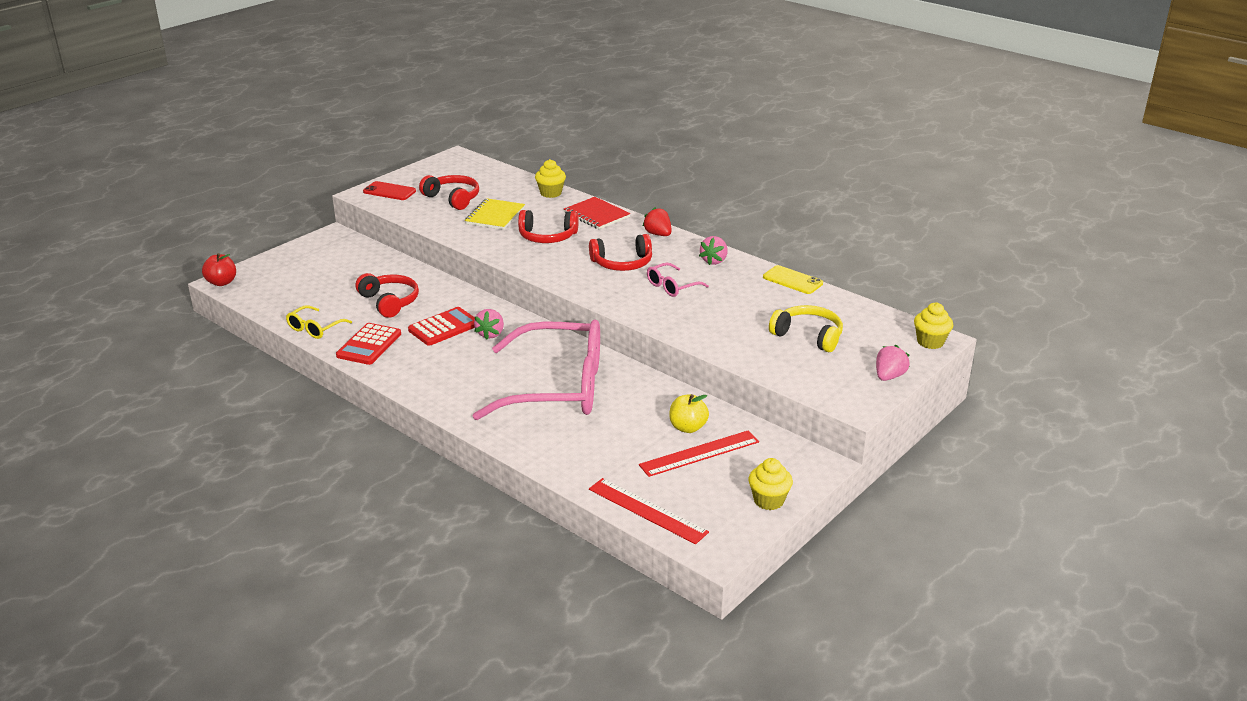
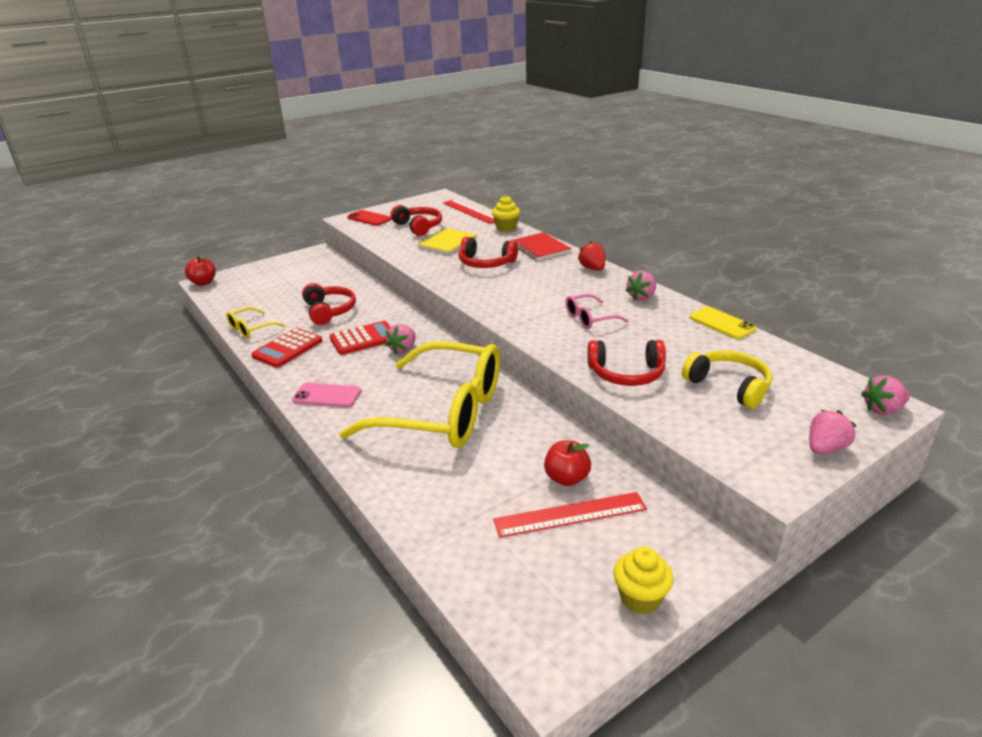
camera: 15 degrees right, 0 degrees up
pink glasses [472,320,600,420] -> yellow glasses [339,341,500,448]
red headphones [589,234,652,271] -> red headphones moved to [587,340,666,386]
red ruler [589,478,709,544] -> red ruler moved to [443,200,495,224]
yellow apple [669,394,709,433] -> red apple [544,440,591,486]
yellow cupcake [914,303,953,349] -> pink strawberry [861,375,910,415]
none -> pink phone [292,383,361,407]

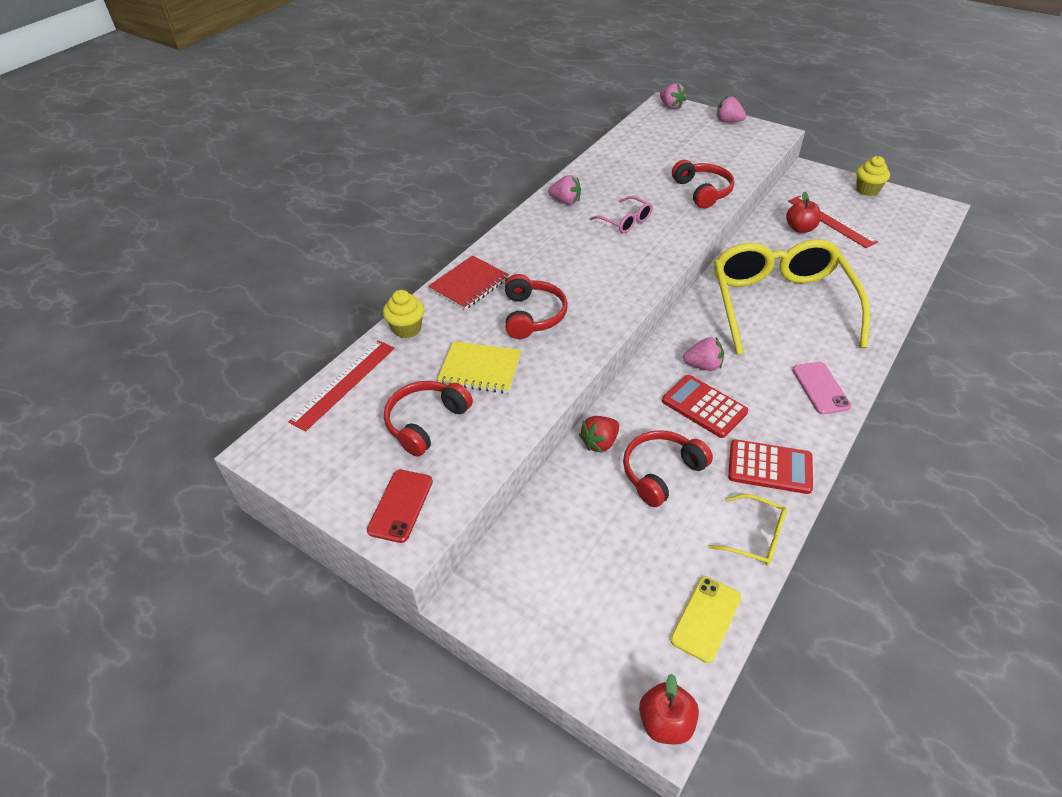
camera: 110 degrees left, 15 degrees up
red strawberry [578,241,605,270] -> red strawberry moved to [579,416,619,453]
yellow headphones [682,350,772,409] -> none
yellow phone [690,307,756,339] -> yellow phone moved to [671,576,741,663]

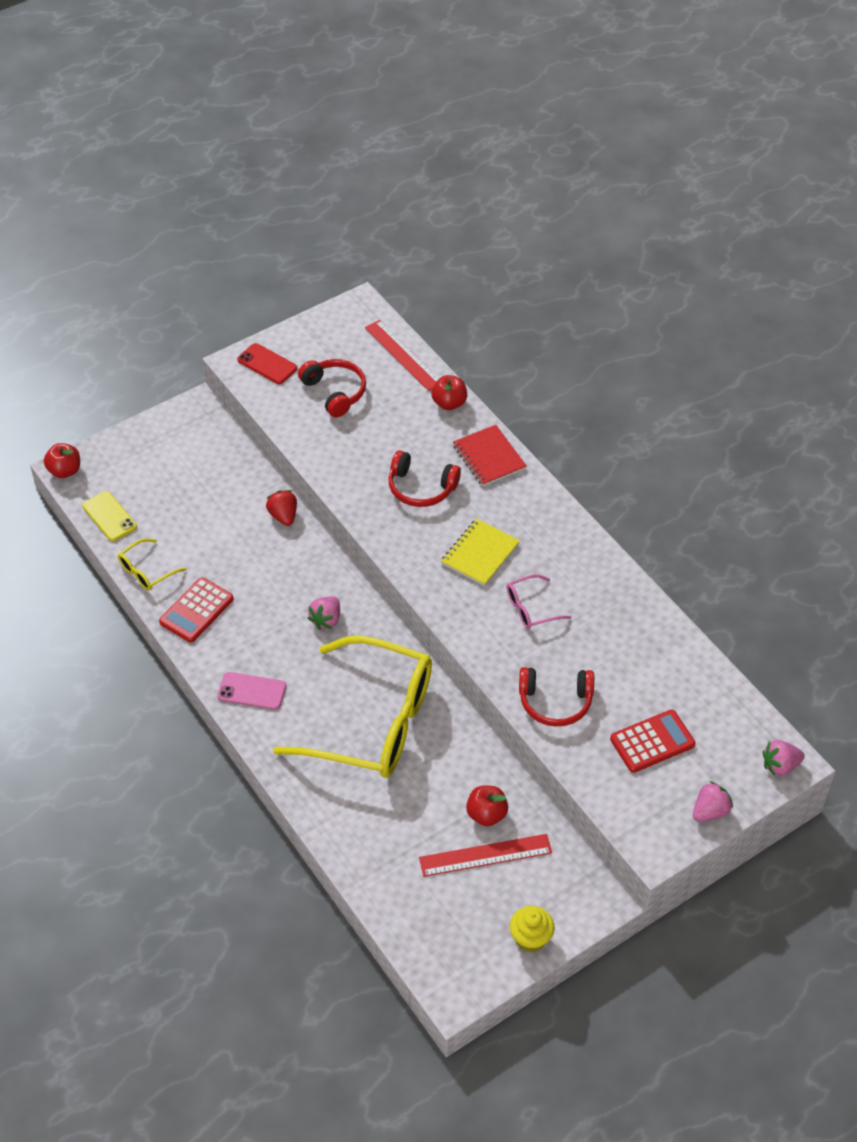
camera: 110 degrees right, 5 degrees up
yellow cupcake [383,290,424,338] -> red apple [431,375,467,410]
yellow notebook [437,341,521,393] -> yellow notebook moved to [441,519,520,586]
pink strawberry [548,175,581,205] -> none
red headphones [623,430,713,507] -> none
red calculator [662,375,748,438] -> red calculator moved to [610,710,696,773]

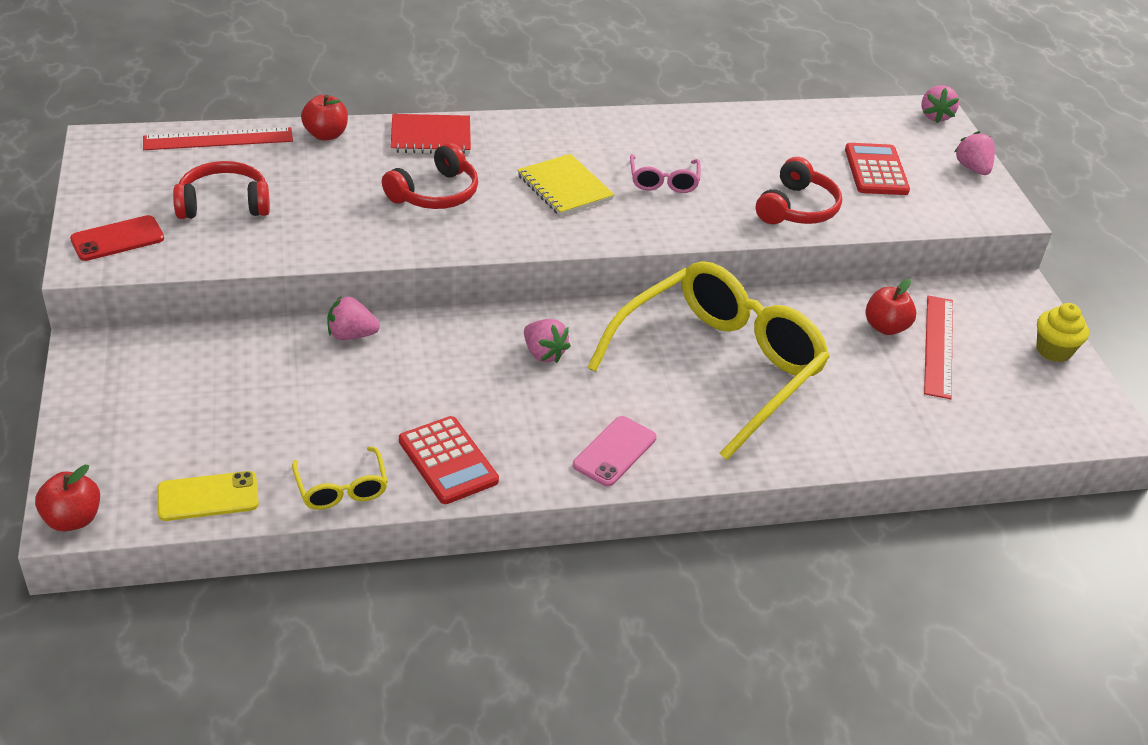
camera: 70 degrees left, 10 degrees down
red strawberry [266,490,297,526] -> pink strawberry [328,296,380,340]

